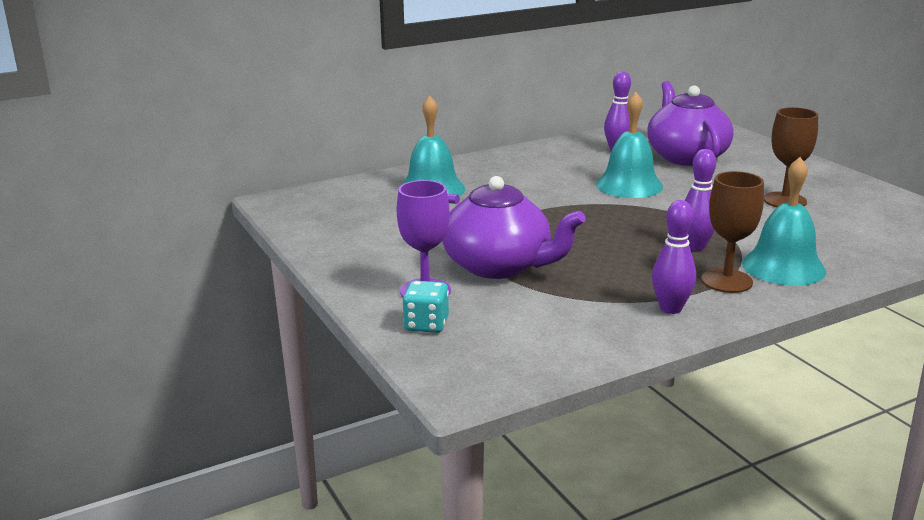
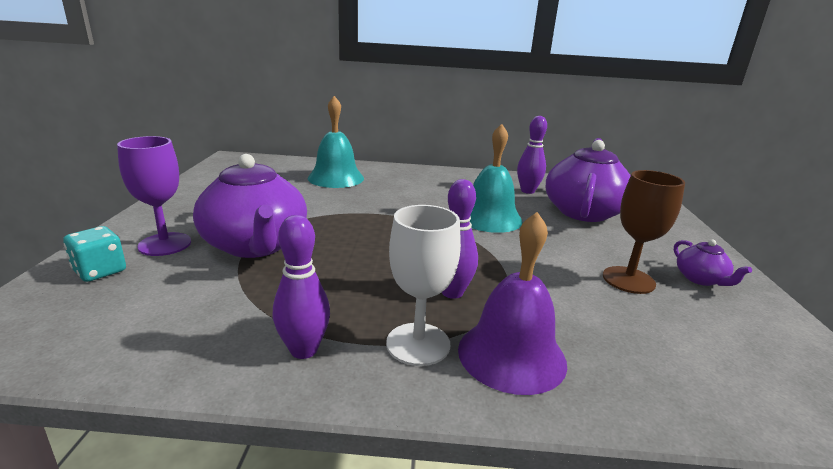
camera: 30 degrees right, 0 degrees up
brown goblet [701,171,764,293] -> white goblet [386,205,461,366]
turquoise bell [742,157,826,286] -> purple bell [458,212,567,395]
none -> purple teapot [674,240,752,286]

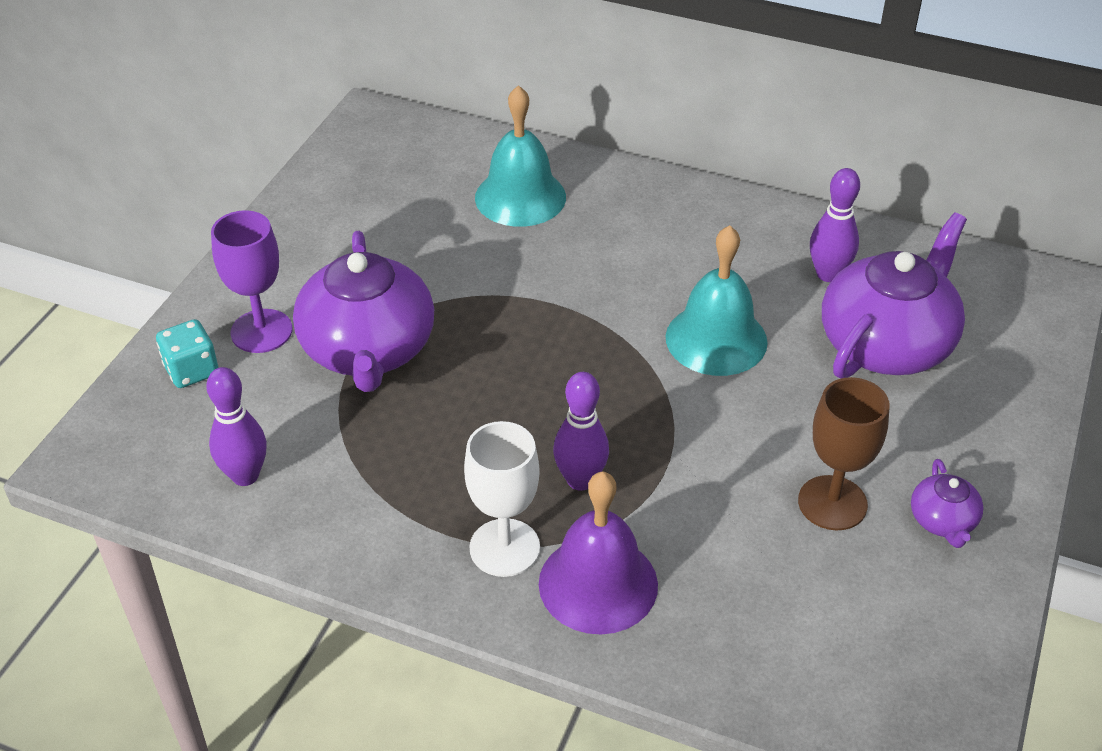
camera: 20 degrees right, 20 degrees up
purple bowling pin [273,215,330,359] -> purple bowling pin moved to [206,367,267,486]

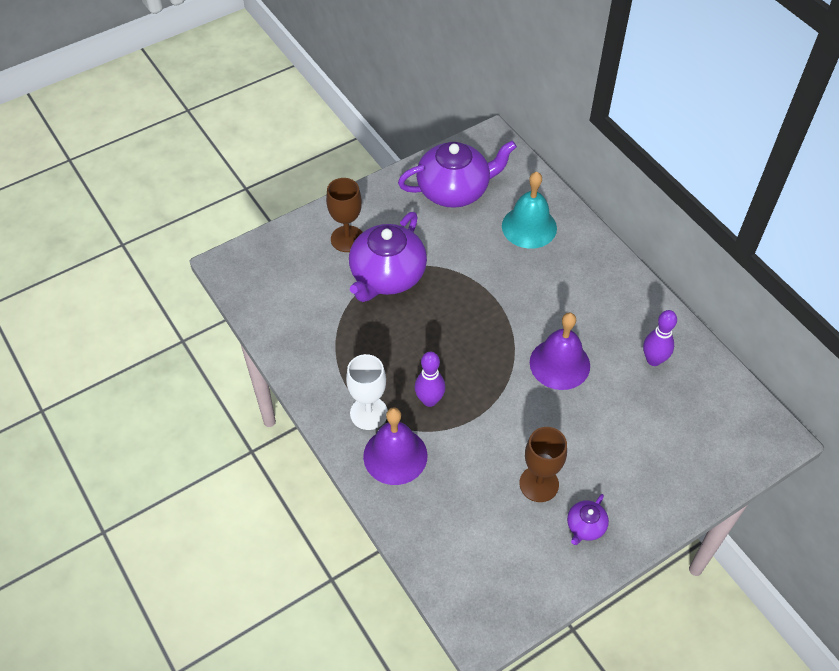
camera: 35 degrees right, 10 degrees up
turquoise dice [156,319,219,388] -> none
purple bowling pin [206,367,267,486] -> none
purple goblet [211,210,292,353] -> brown goblet [326,178,363,252]
turquoise bell [666,225,768,376] -> purple bell [530,312,590,390]
purple teapot [822,212,967,378] -> purple teapot moved to [398,140,517,208]

